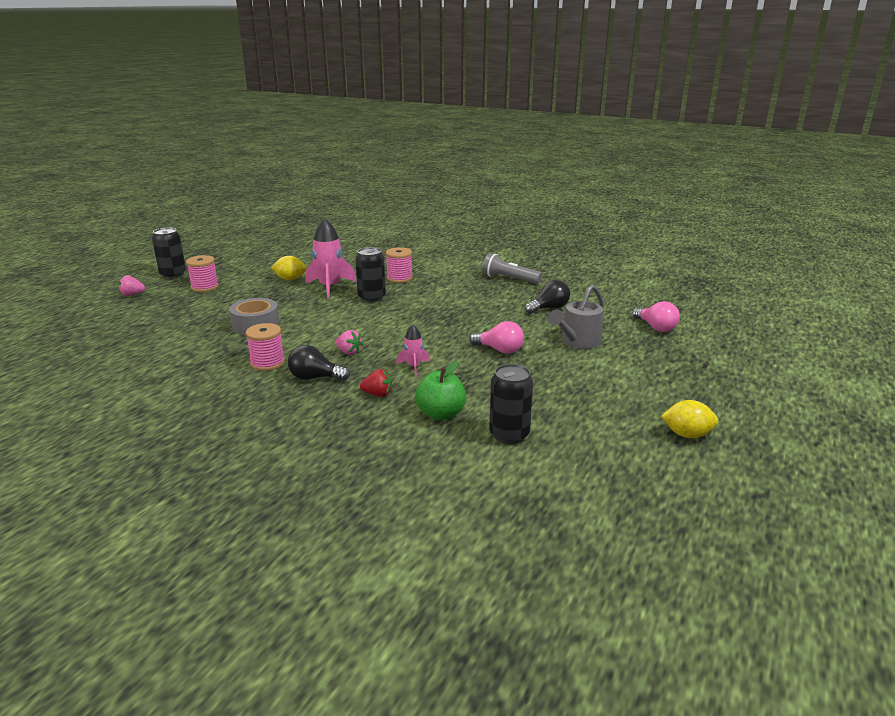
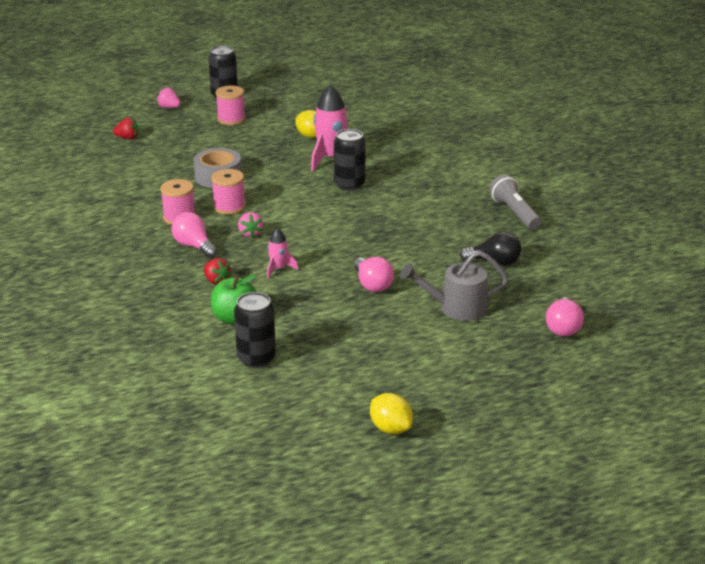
camera: 40 degrees right, 5 degrees up
black light bulb [288,345,350,381] -> pink light bulb [171,212,217,258]
pink spool [386,247,413,283] -> pink spool moved to [211,169,246,215]
none -> red strawberry [113,118,139,139]

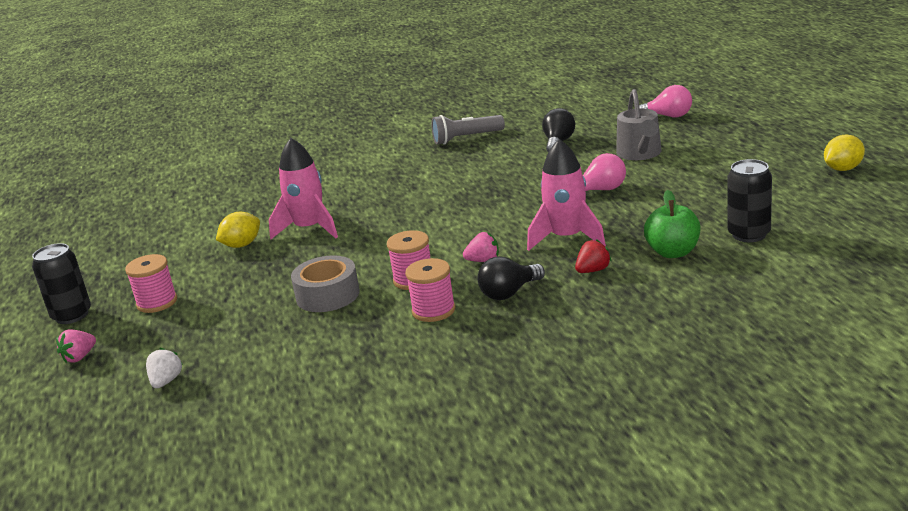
camera: 80 degrees left, 5 degrees down
red strawberry [113,118,139,139] -> white strawberry [146,348,183,388]
pink light bulb [171,212,217,258] -> black light bulb [478,256,545,300]
pink rocket [267,228,298,278] -> pink rocket [527,139,606,251], size x1.94
black can [334,129,365,191] -> none

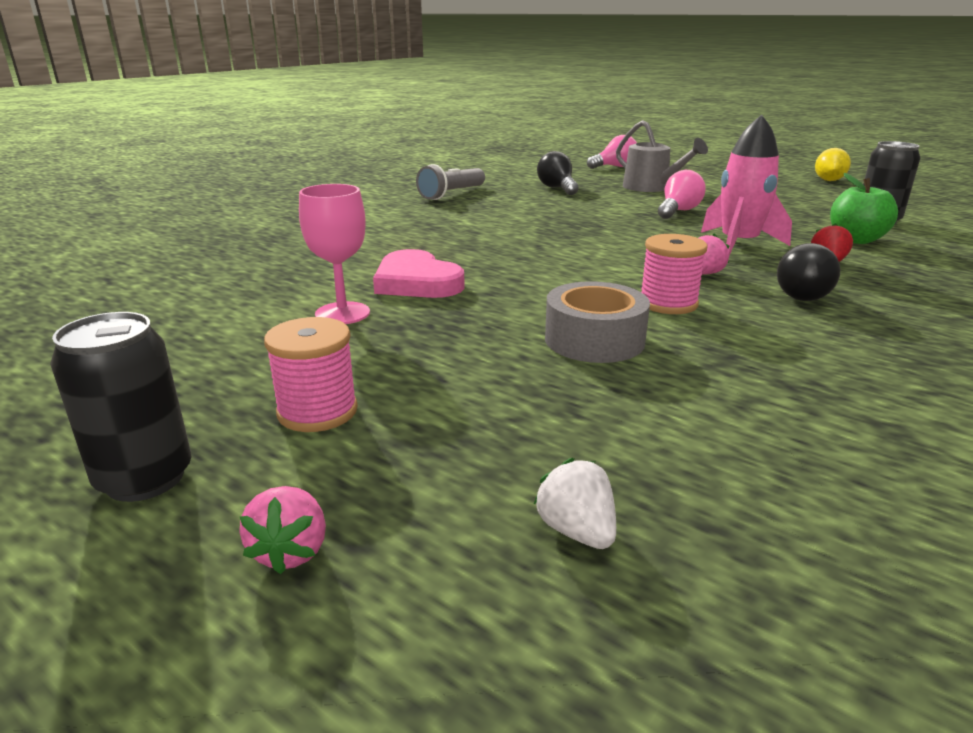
camera: 40 degrees left, 0 degrees up
yellow lemon [216,212,260,248] -> pink goblet [299,184,370,324]
pink rocket [269,138,338,239] -> pink heart [373,249,465,298]
pink spool [405,258,455,322] -> none

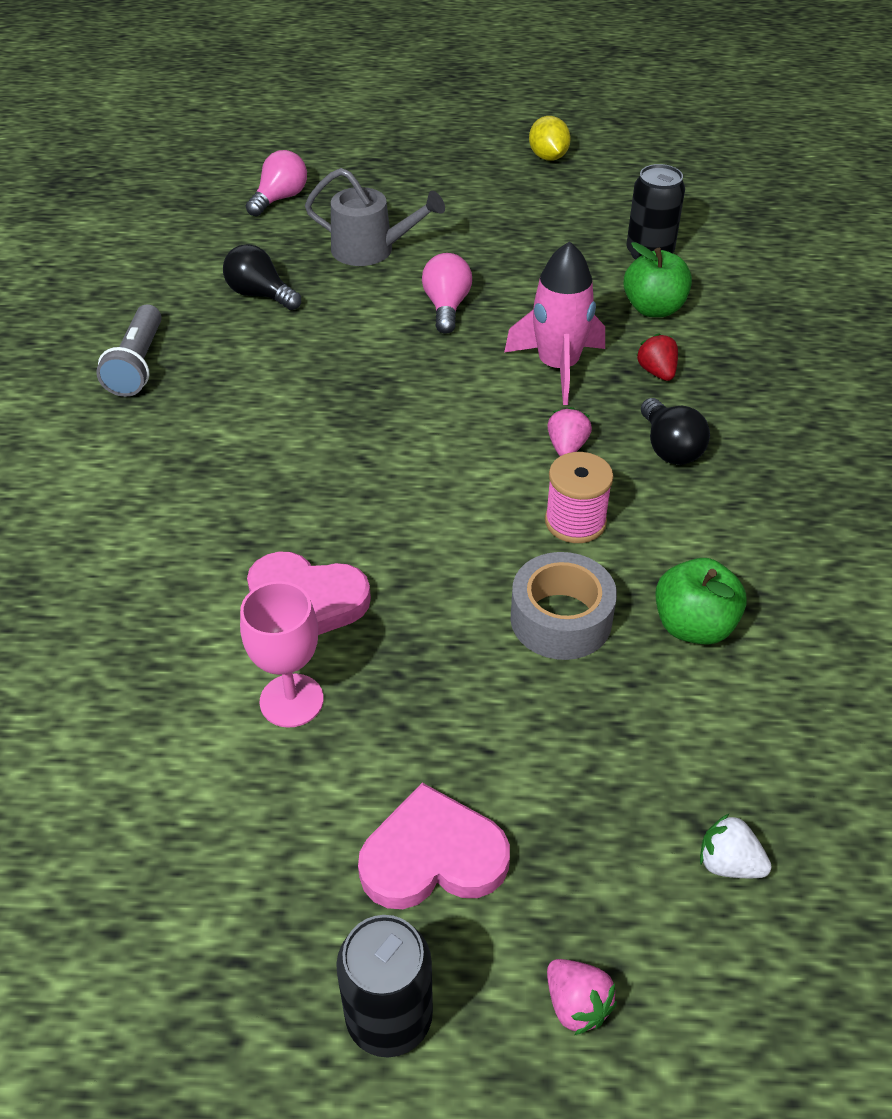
camera: 35 degrees left, 20 degrees up
pink spool [264,317,358,432] -> pink heart [358,783,510,909]
none -> green apple [655,558,747,645]

